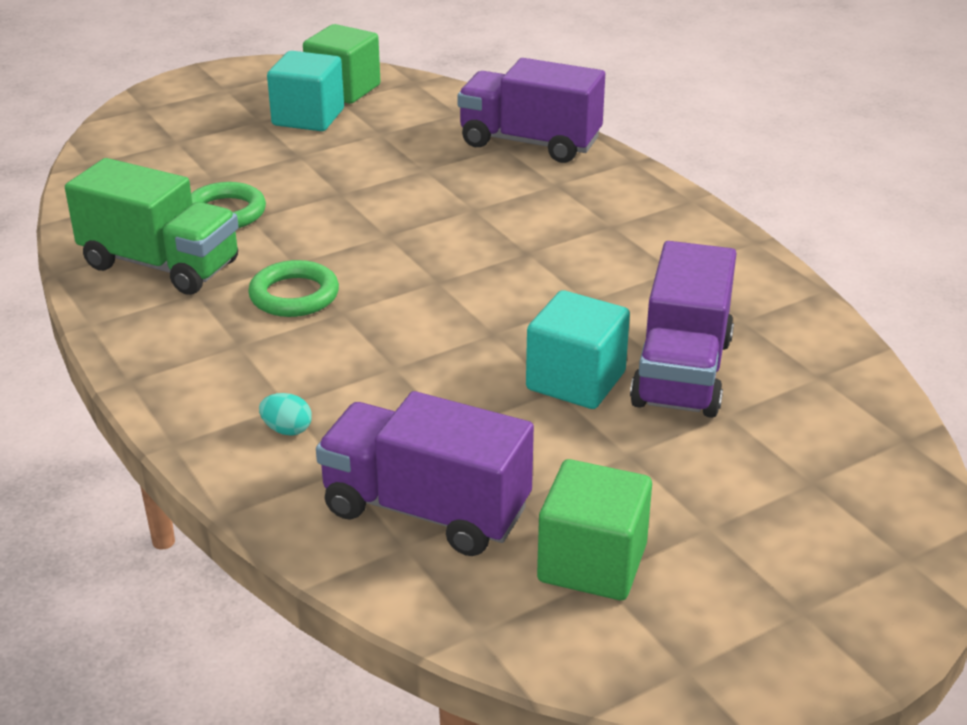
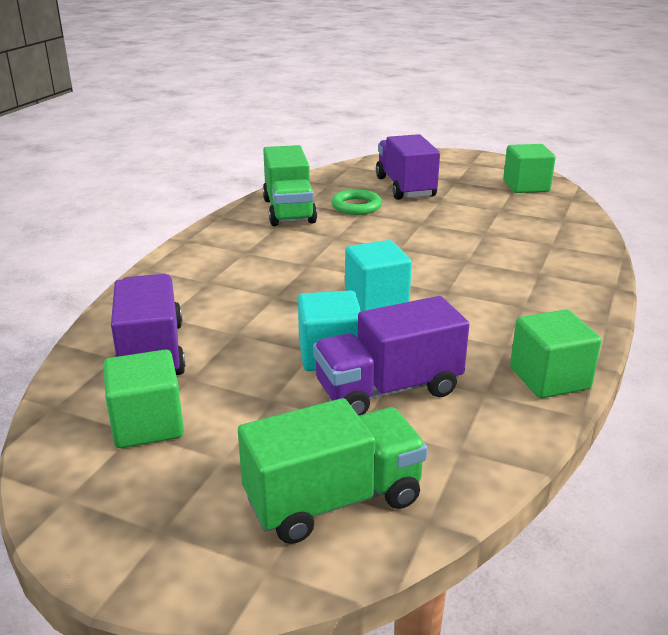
camera: 55 degrees right, 5 degrees down
green ring [248,260,339,317] -> none
turquoise egg [259,393,312,436] -> none
turquoise cube [267,51,344,131] -> turquoise cube moved to [345,240,412,311]
purple truck [458,58,605,163] -> purple truck moved to [376,134,440,200]
none -> green truck [238,398,427,544]
none -> green cube [510,309,601,398]

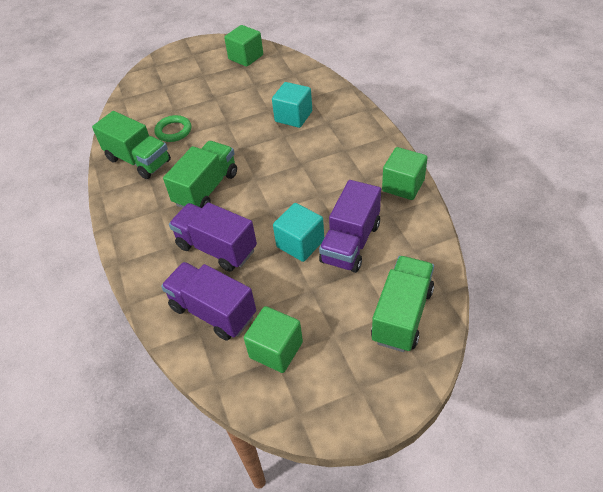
camera: 40 degrees left, 20 degrees up
turquoise cube [345,240,412,311] -> turquoise cube moved to [272,82,312,128]
purple truck [376,134,440,200] -> purple truck moved to [169,202,257,272]
none -> green truck [163,141,237,208]

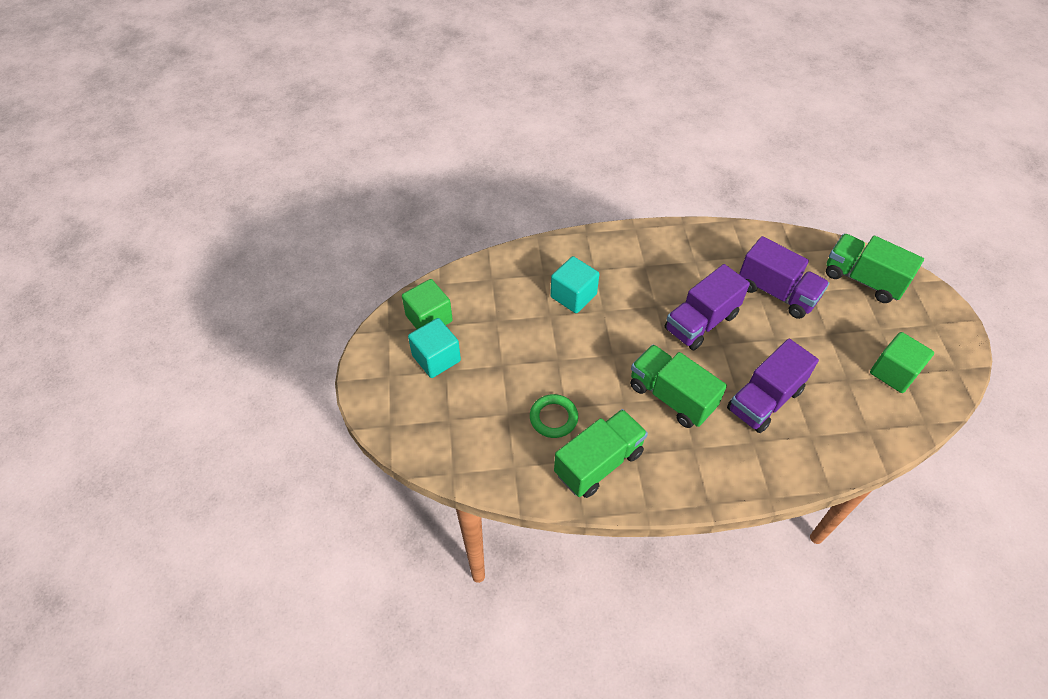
camera: 80 degrees left, 5 degrees up
purple truck [161,262,256,341] -> purple truck moved to [665,264,750,351]
turquoise cube [273,203,324,262] -> turquoise cube moved to [408,318,461,378]
green cube [382,147,428,200] -> none

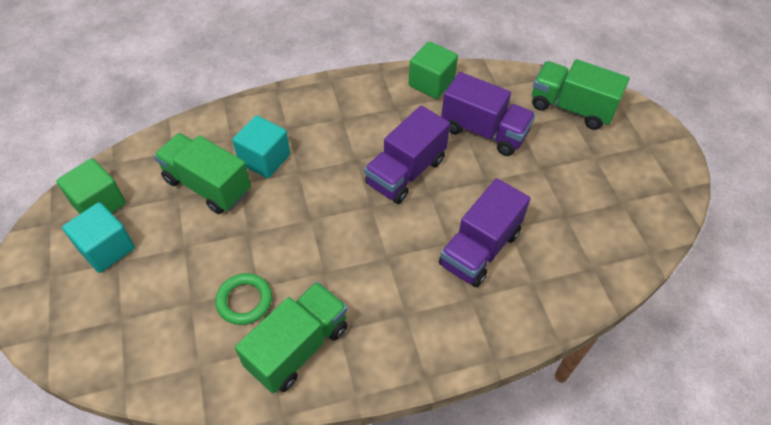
camera: 10 degrees left, 0 degrees up
green truck [630,344,727,428] -> green truck moved to [154,133,251,214]
green cube [870,332,934,393] -> green cube moved to [409,41,458,99]

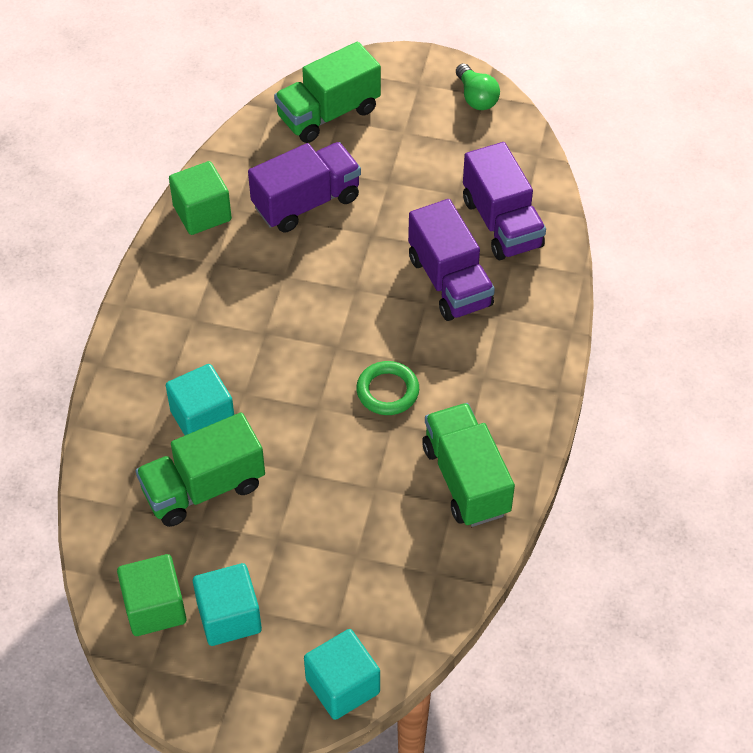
camera: 60 degrees left, 0 degrees up
green ring [215,273,272,325] -> green ring moved to [356,361,419,415]
purple truck [364,105,450,204] -> purple truck moved to [463,142,546,260]
none -> turquoise cube [304,629,380,720]
none -> green light bulb [456,63,500,110]

